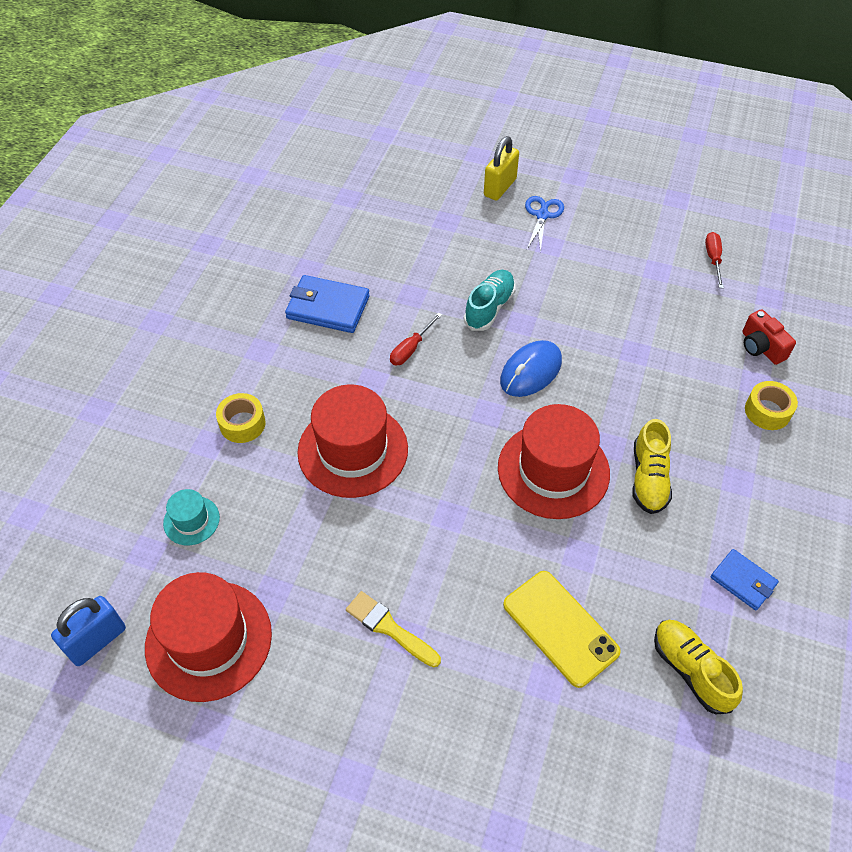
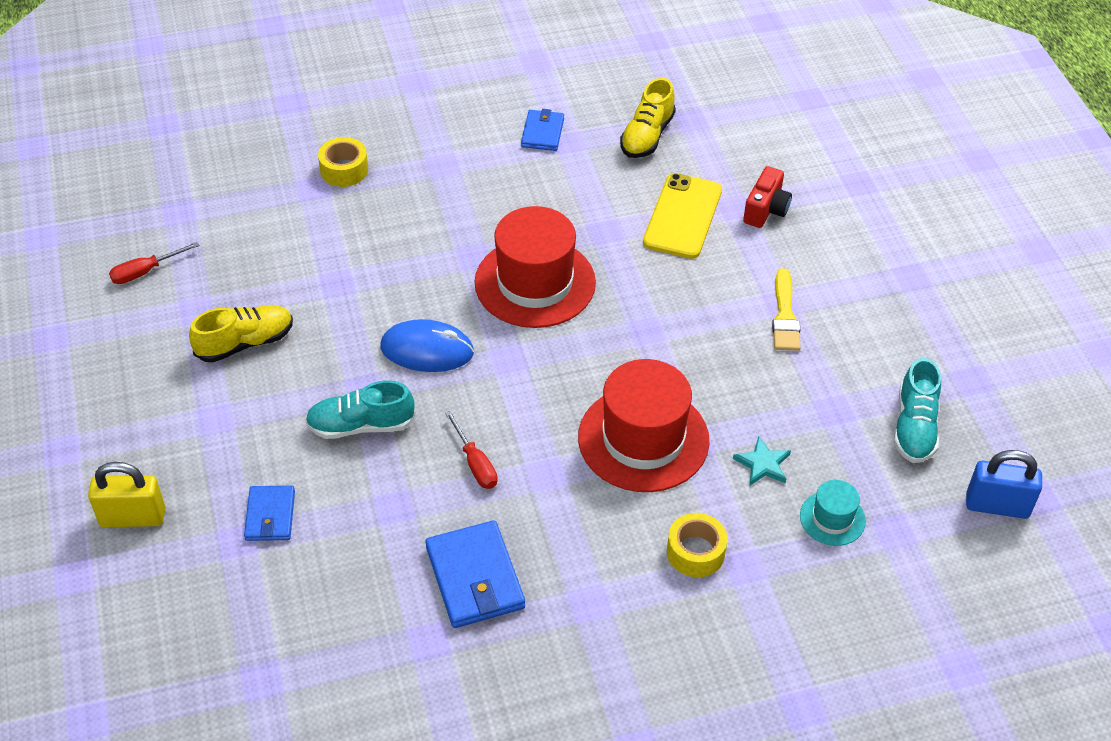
camera: 125 degrees left, 5 degrees down
red hat [145,572,272,702] -> turquoise shoe [894,358,941,463]
red screwdriver [390,313,442,365] -> red screwdriver turned 60 degrees clockwise [445,411,497,489]
blue scissors [525,196,564,252] -> none
yellow shoe [632,419,672,514] -> yellow shoe moved to [189,305,293,363]
red camera [742,309,796,365] -> red camera moved to [743,166,792,228]
none -> blue wallet [244,485,295,541]
none -> turquoise star [733,436,791,485]

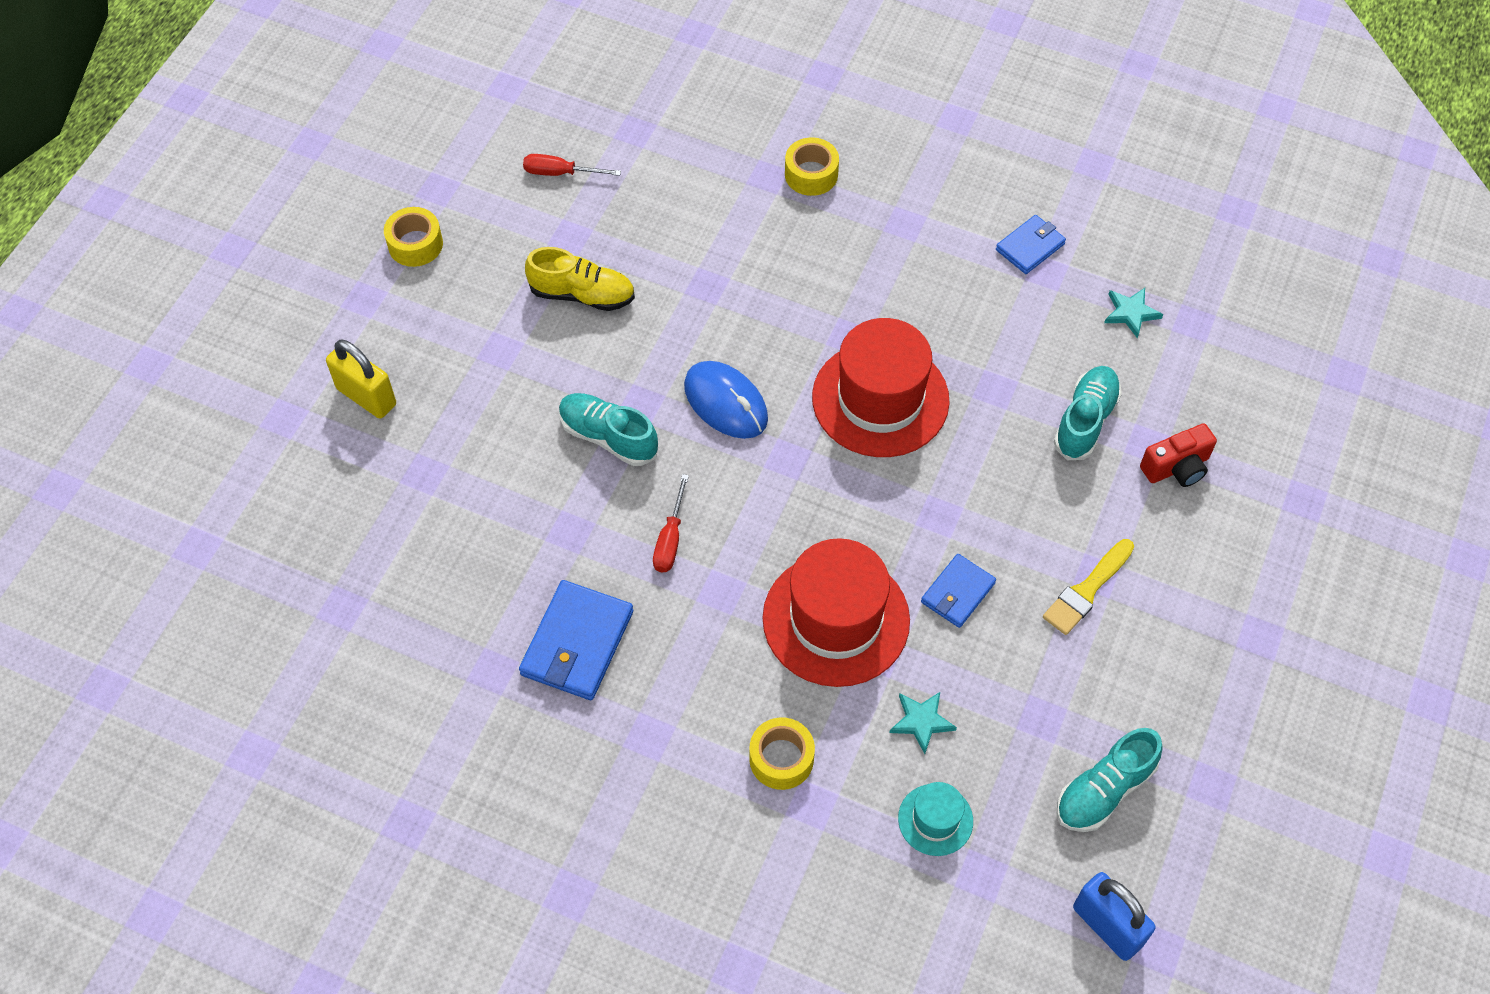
camera: 40 degrees right, 10 degrees up
blue wallet [244,485,295,541] -> blue wallet moved to [921,554,996,628]
yellow shoe [620,78,676,158] -> turquoise star [1104,288,1163,338]
yellow phone [643,173,722,259] -> turquoise shoe [1054,366,1122,460]
none -> yellow tape [384,207,443,267]

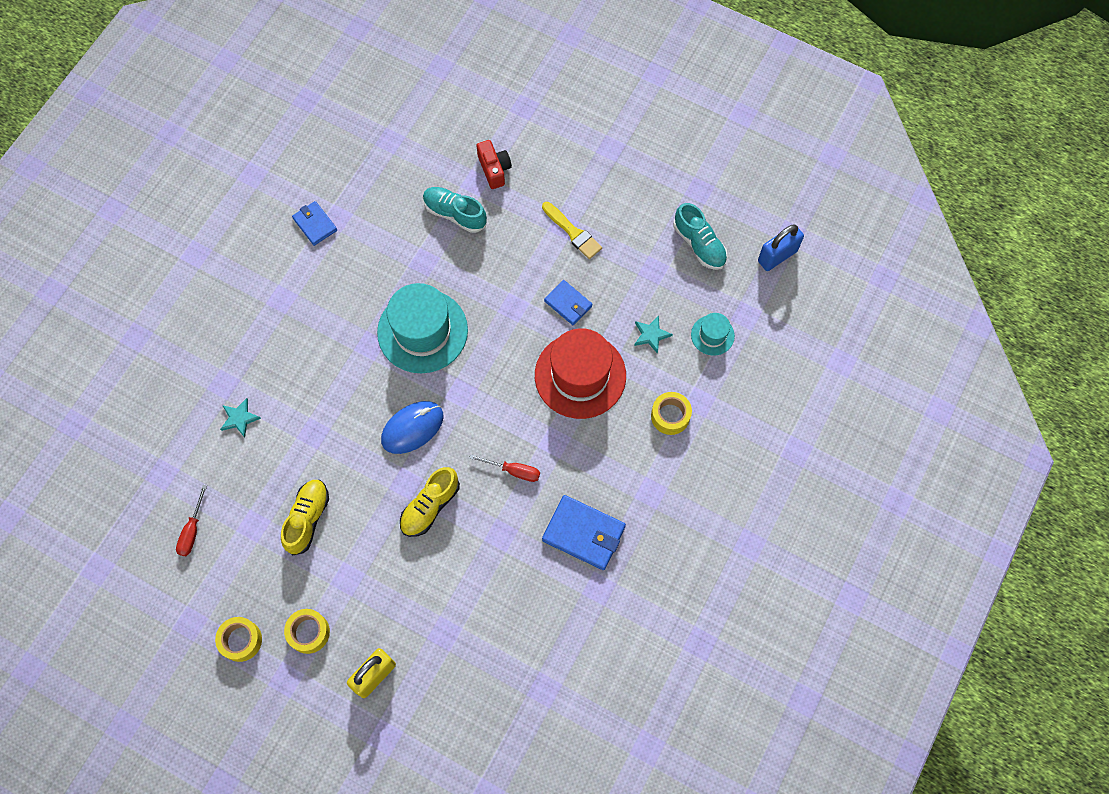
camera: 85 degrees left, 10 degrees up
turquoise shoe [559,393,658,466] -> yellow shoe [400,467,460,537]
yellow tape [785,137,839,196] -> yellow tape moved to [284,609,330,654]
red hat [812,318,950,457] -> turquoise hat [377,283,468,373]
turquoise star [1104,288,1163,338] -> turquoise star moved to [220,398,261,438]

